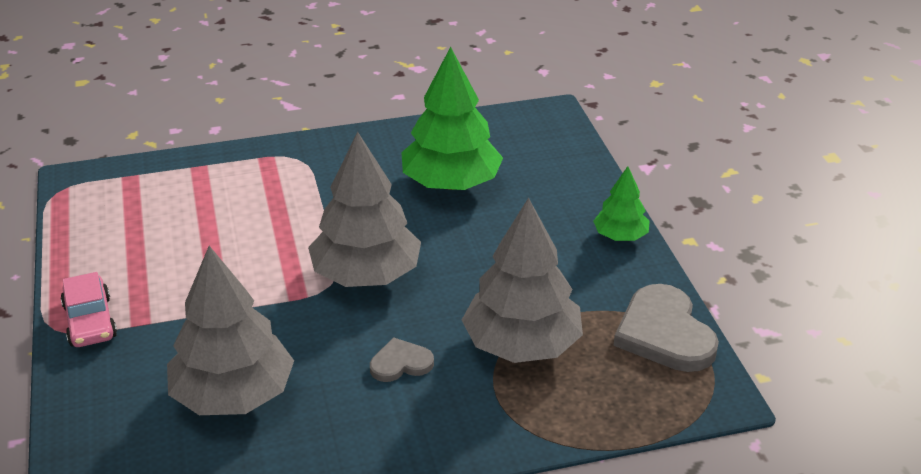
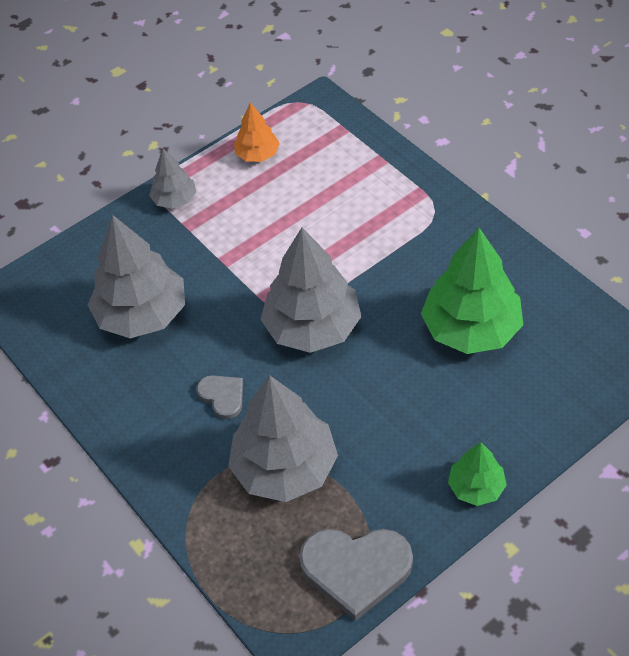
camera: 70 degrees right, 15 degrees up
pink car [61,272,117,347] -> grey tree [149,149,196,209]
grey heart [613,284,719,372] -> grey heart turned 135 degrees counterclockwise [299,529,413,621]
none -> orange tree [234,103,280,162]

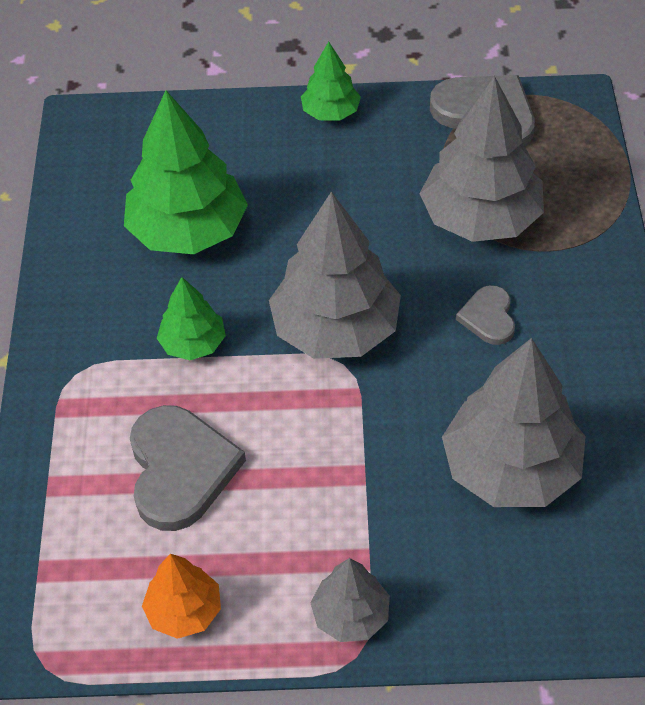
camera: 145 degrees left, 0 degrees up
none -> grey heart [130,405,246,531]
none -> green tree [157,277,226,360]

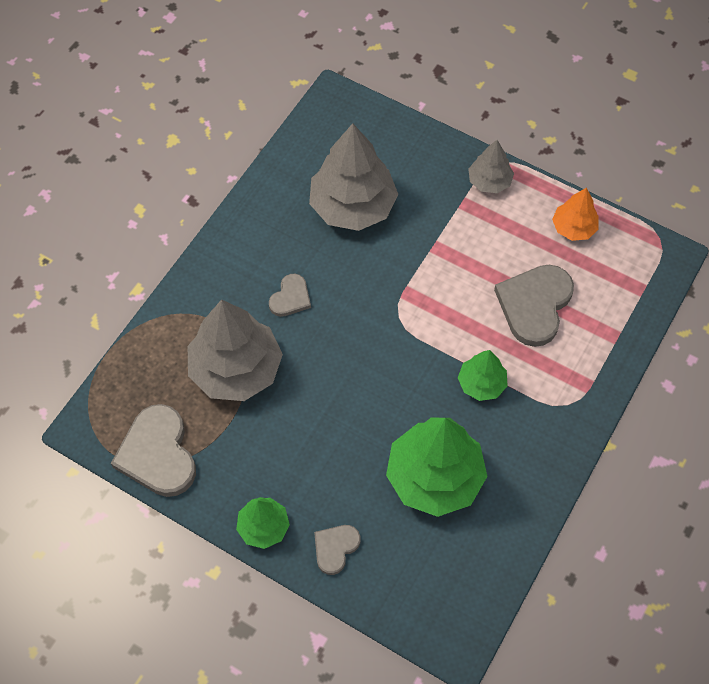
camera: 150 degrees left, 10 degrees up
grey tree [269,192,401,359] -> none
none -> grey heart [314,525,360,575]

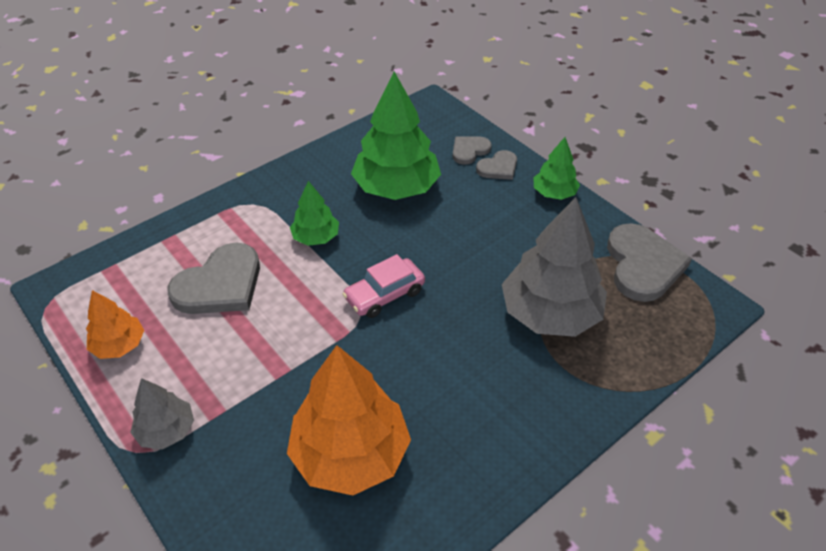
camera: 160 degrees left, 15 degrees down
grey heart [269,274,311,317] -> grey heart moved to [452,136,492,165]
grey tree [309,123,398,231] -> orange tree [287,345,411,496]
none -> pink car [343,254,425,318]

